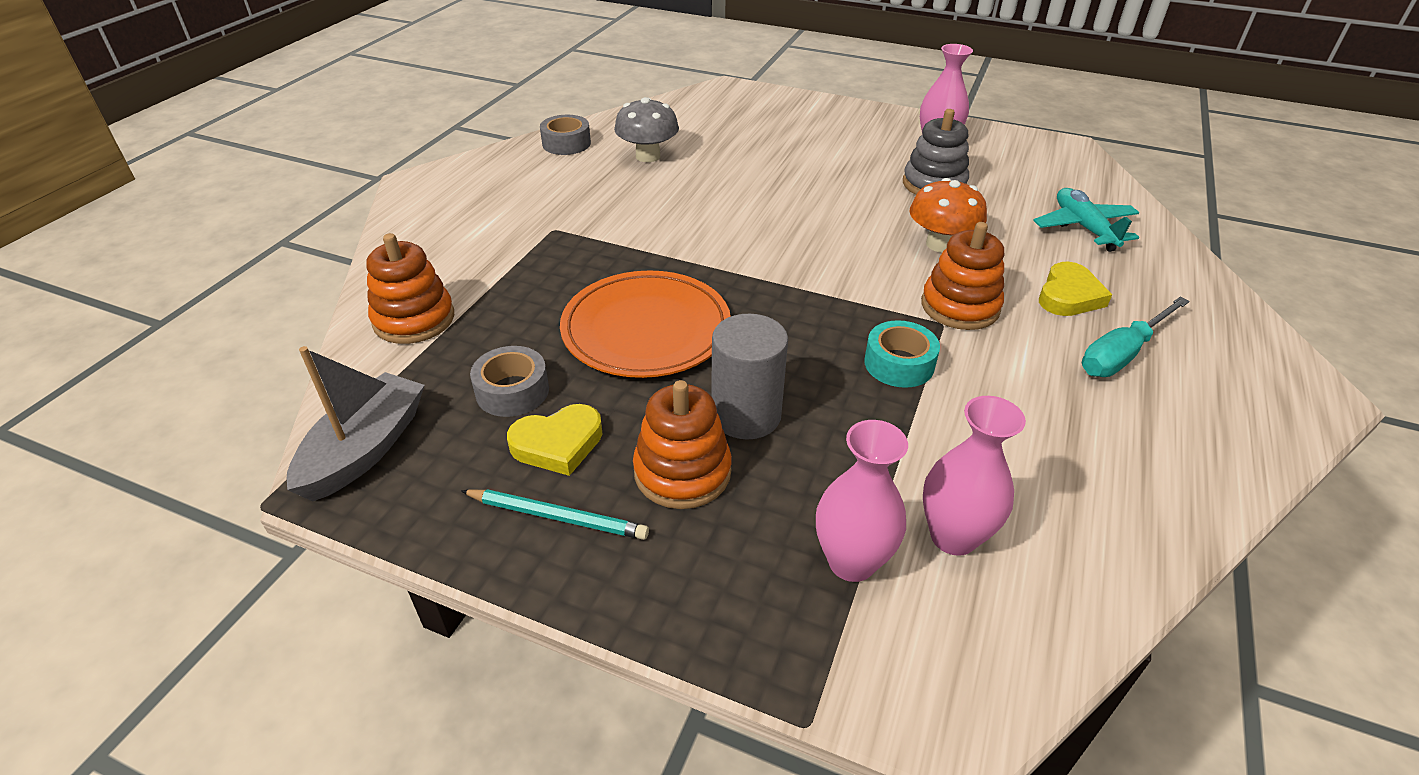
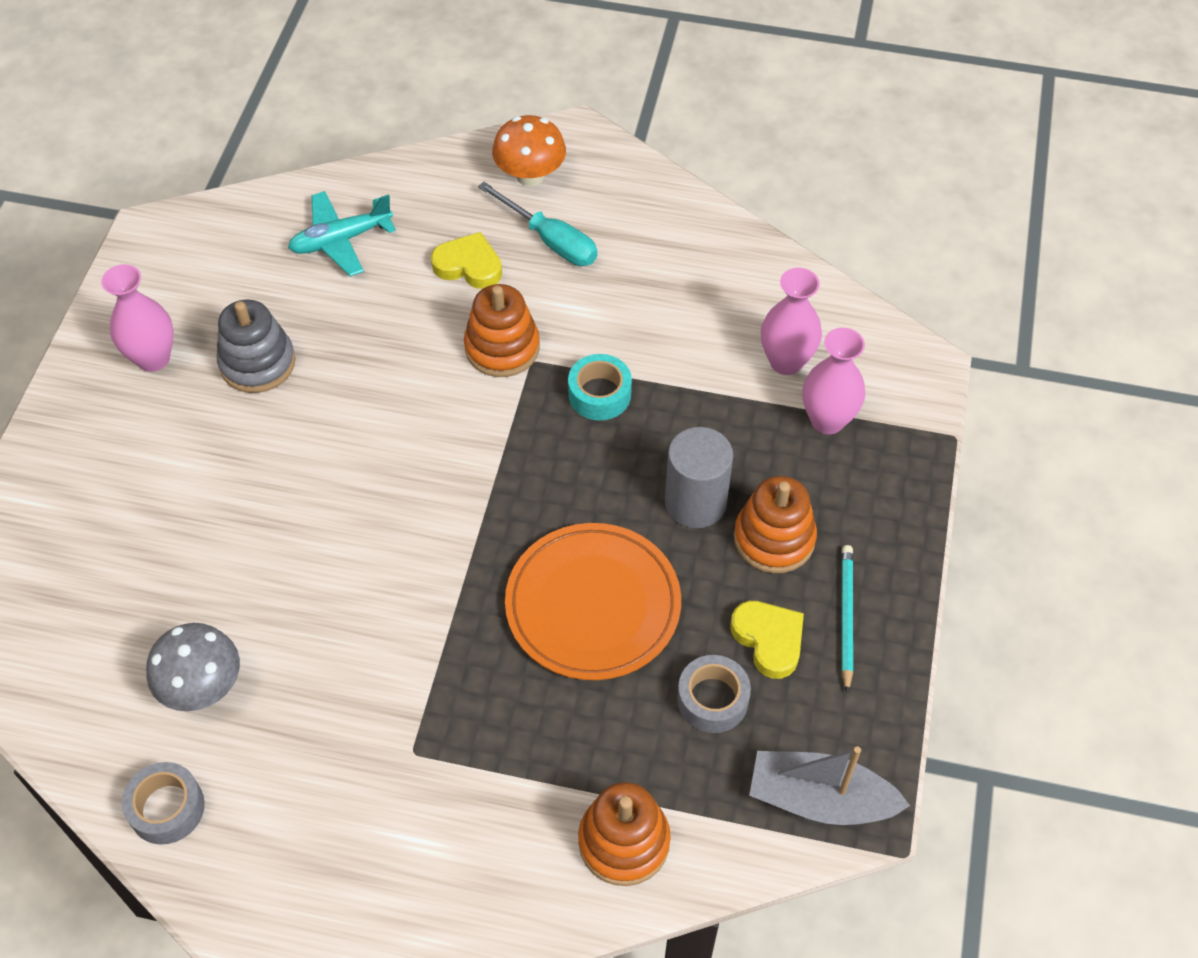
camera: 100 degrees left, 15 degrees up
orange mushroom [910,178,987,252] -> orange mushroom moved to [492,115,566,186]

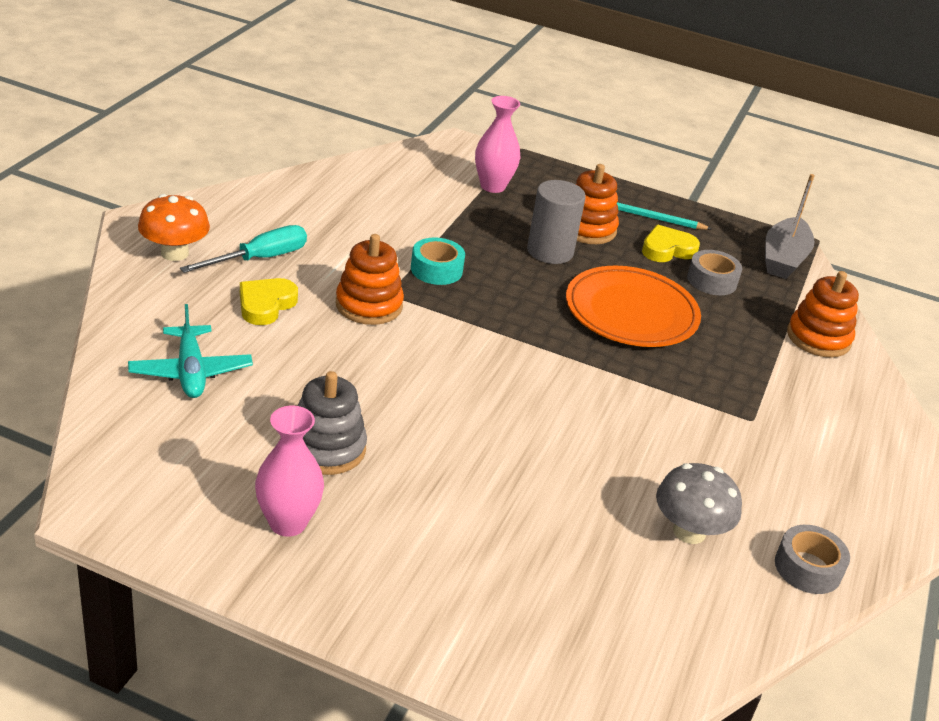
camera: 85 degrees left, 20 degrees down
pink vase [761,268,822,375] -> none

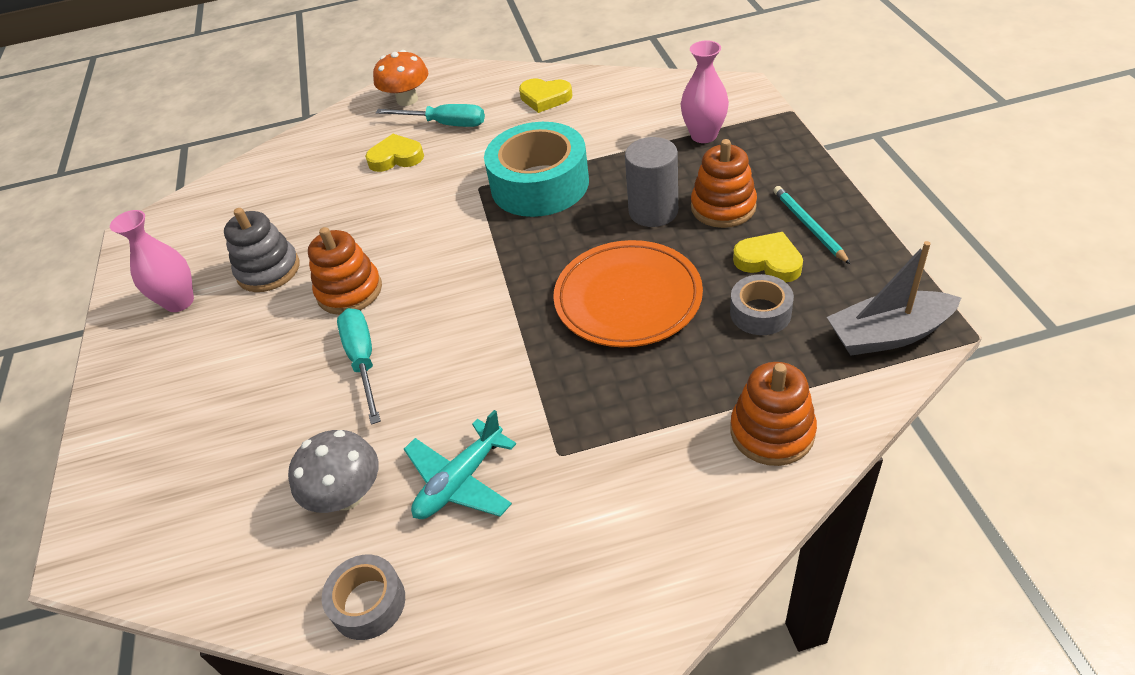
camera: 65 degrees right, 10 degrees up
turquoise plane [128,304,253,398] -> turquoise plane moved to [404,410,516,519]
orange stacking toy [336,234,404,325] -> orange stacking toy moved to [308,227,382,315]
turquoise tape [411,237,465,285] -> turquoise tape [484,122,589,217], size x2.00
none -> turquoise screwdriver [337,308,381,425]
none -> yellow heart [519,78,572,113]

